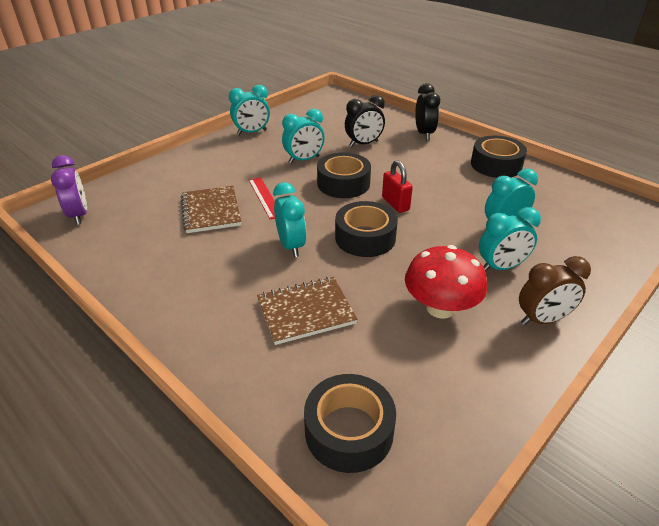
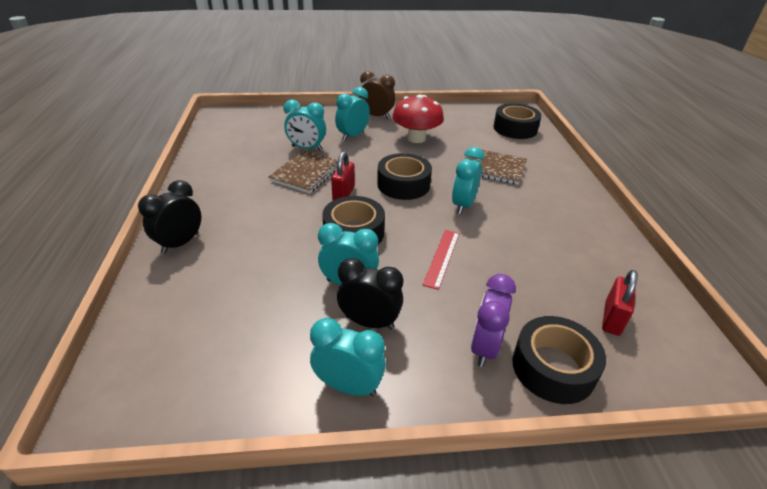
camera: 140 degrees left, 0 degrees up
purple clock [51,155,87,225] -> purple clock moved to [471,274,516,367]
brown notebook [181,186,241,233] -> brown notebook moved to [268,150,338,194]
black clock [345,95,385,147] -> black clock moved to [337,258,403,330]
black tape [471,135,527,178] -> black tape moved to [512,316,606,404]
turquoise clock [479,207,541,272] -> turquoise clock turned 75 degrees counterclockwise [335,87,370,141]
none -> red padlock [602,270,638,336]

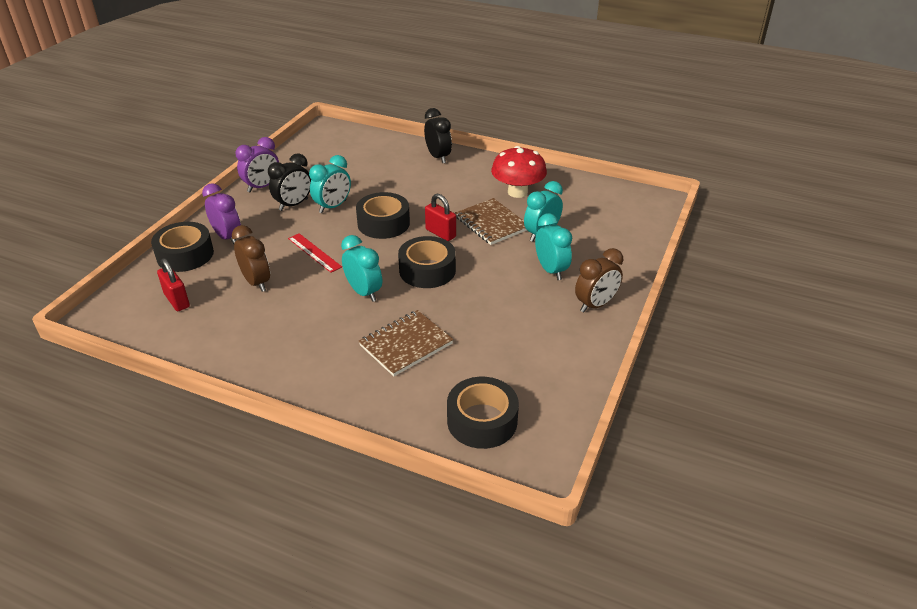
camera: 120 degrees right, 0 degrees up
turquoise clock [310,318,386,396] -> purple clock [235,137,279,192]
red mushroom [392,94,444,143] -> red mushroom moved to [491,146,547,198]
none -> brown clock [232,225,270,292]

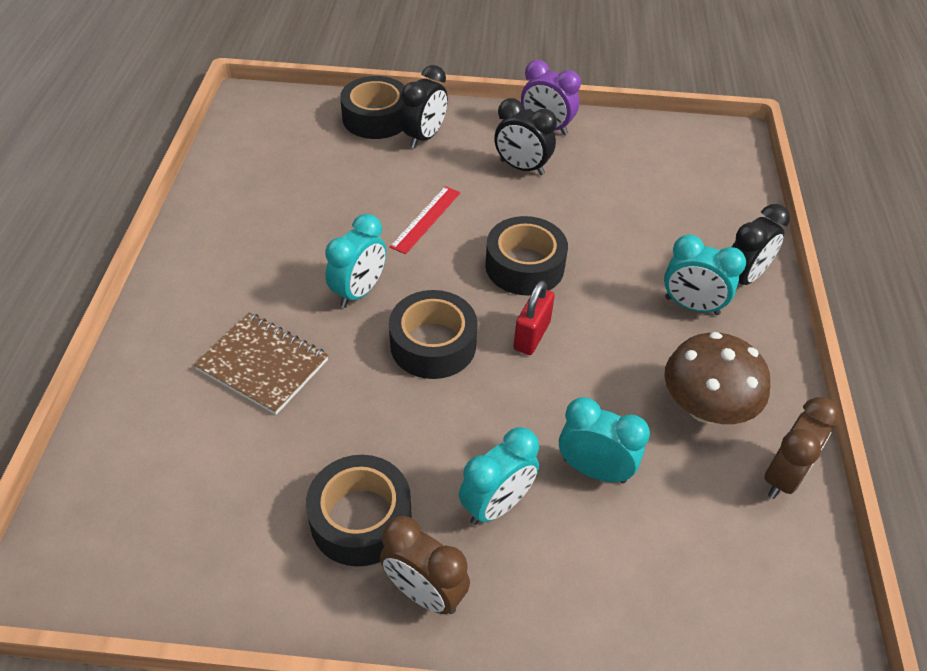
camera: 70 degrees right, 10 degrees up
red padlock [157,258,190,311] -> none
purple clock [202,183,241,244] -> black clock [400,65,448,148]
brown clock [232,225,270,292] -> brown clock moved to [764,397,840,499]
turquoise clock [309,155,351,213] -> turquoise clock moved to [664,235,746,315]
black tape [447,377,519,449] -> black tape moved to [306,455,412,567]
brown notebook [455,198,527,245] -> none
red mushroom [491,146,547,198] -> brown mushroom [664,332,770,424]

